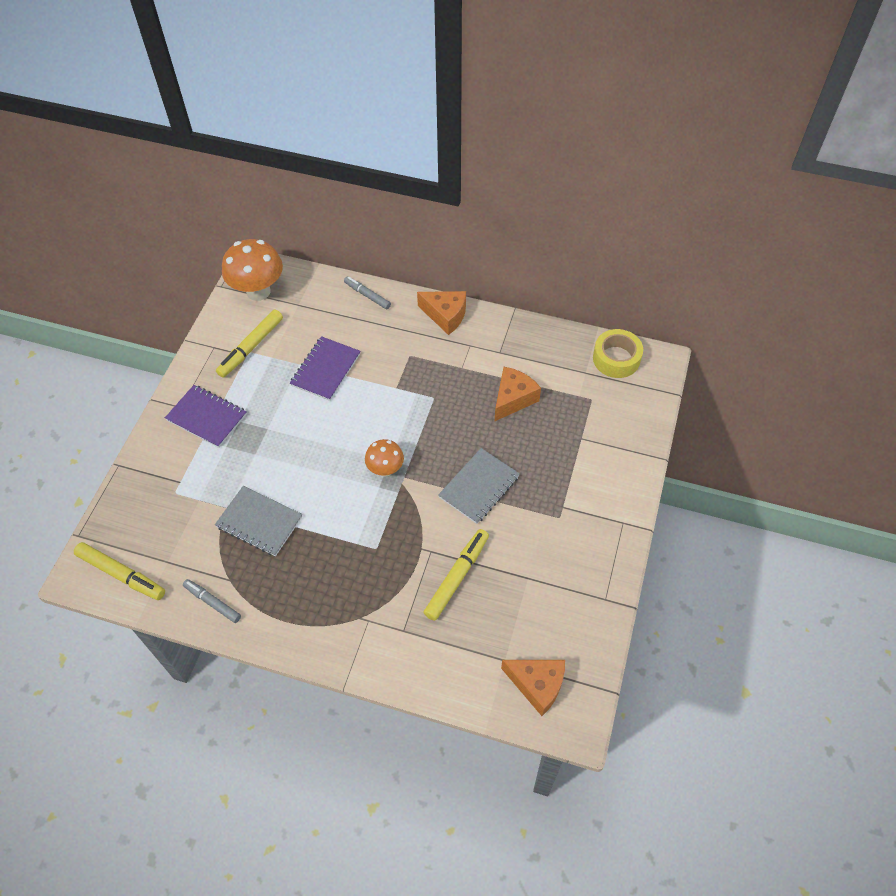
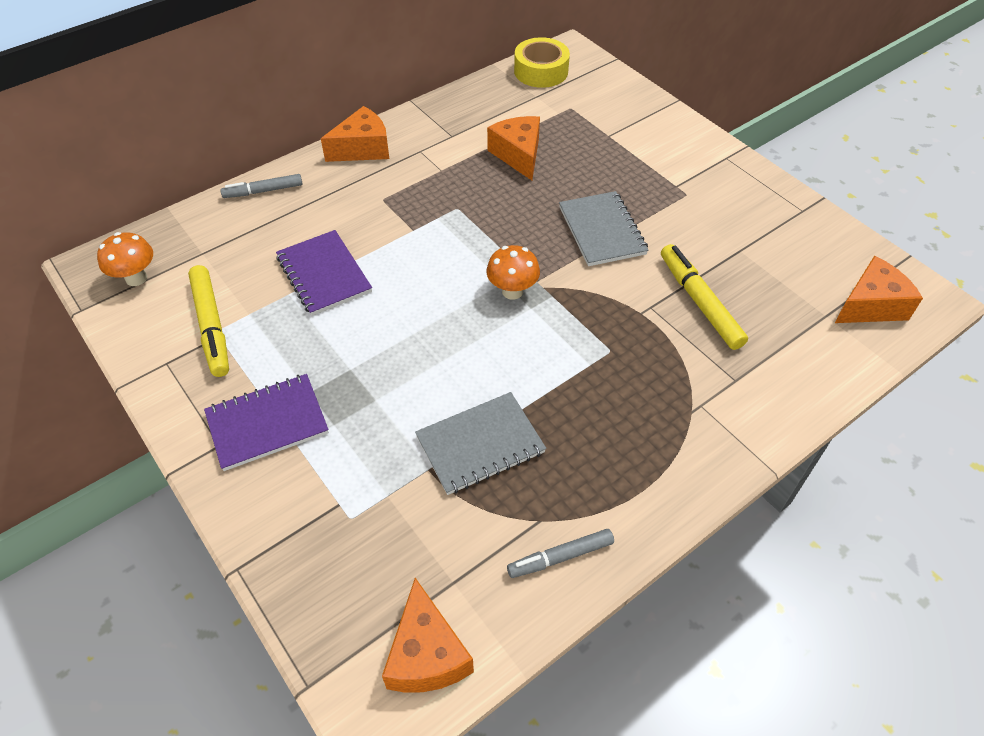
camera: 55 degrees left, 5 degrees down
yellow marker [74,542,165,600] -> orange cheese [382,578,474,693]
orange mushroom [222,239,283,301] -> orange mushroom [97,232,153,286], size x0.57

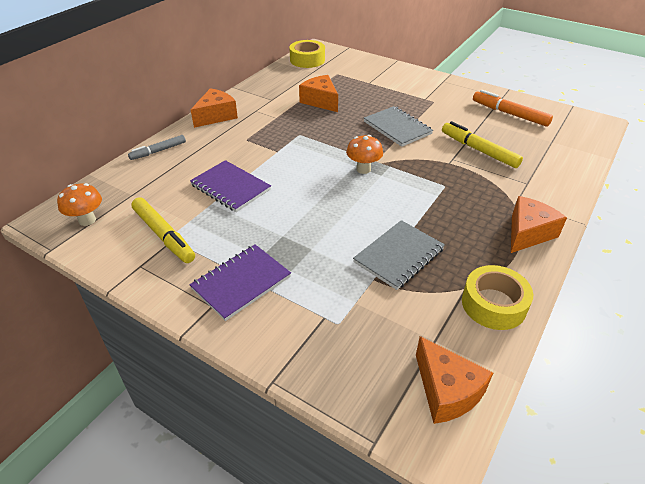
camera: 20 degrees left, 10 degrees down
grey marker [507,529,614,578] -> yellow tape [462,265,533,330]
orange cheese [835,256,923,323] -> orange cheese moved to [511,196,567,253]
none -> orange marker [473,90,553,127]

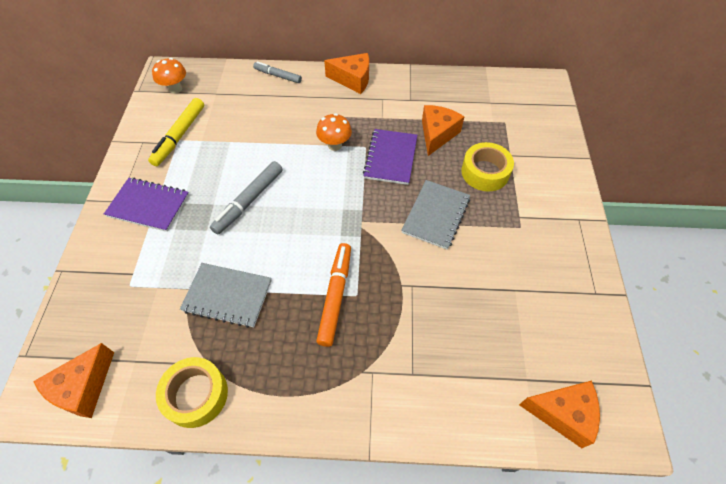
camera: 60 degrees right, 15 degrees up
purple notebook [190,160,271,212] -> purple notebook moved to [363,129,417,185]
yellow tape [289,40,325,68] -> yellow tape moved to [461,142,514,191]
orange mushroom [346,135,383,174] -> orange mushroom moved to [316,113,352,151]
yellow marker [442,121,523,168] -> none
orange marker [473,90,553,127] -> orange marker moved to [316,243,351,347]
orange cheese [511,196,567,253] -> orange cheese moved to [519,380,600,448]
none -> grey marker [210,161,283,234]

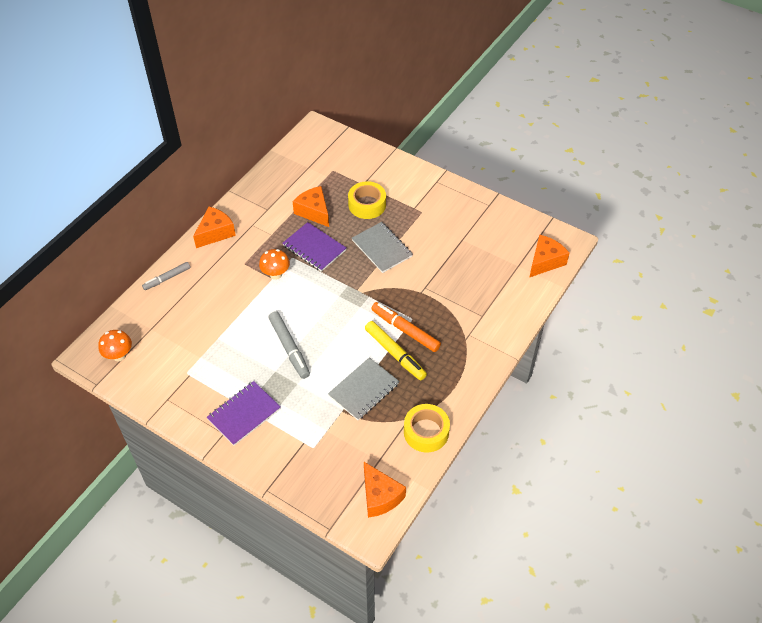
camera: 60 degrees left, 5 degrees down
yellow marker [148,98,204,166] -> yellow marker moved to [365,321,427,381]

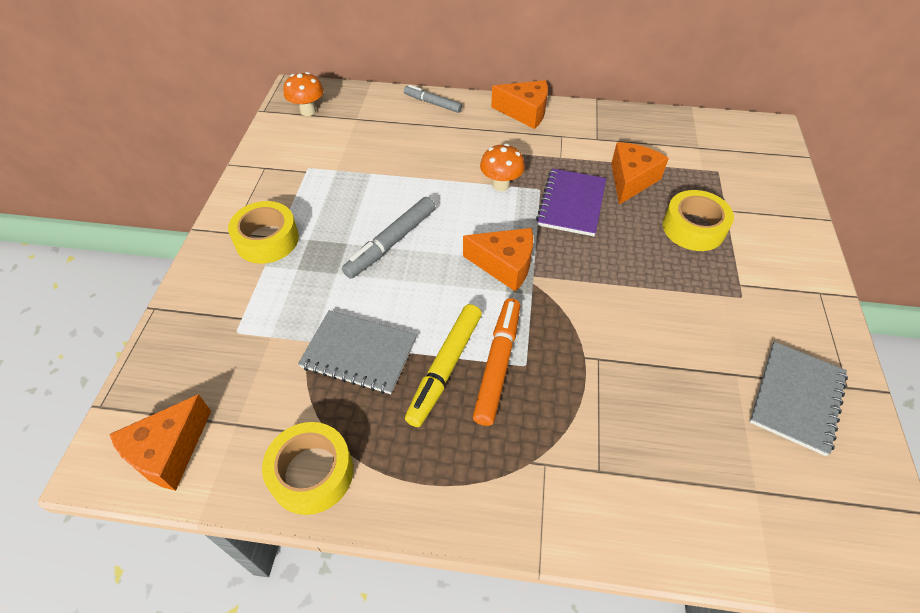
camera: 65 degrees right, 0 degrees up
purple notebook [207,381,281,446] -> yellow tape [228,201,299,264]
grey notebook [352,222,413,273] -> grey notebook moved to [750,341,848,456]
orange cheese [529,234,570,278] -> orange cheese moved to [463,228,533,292]

